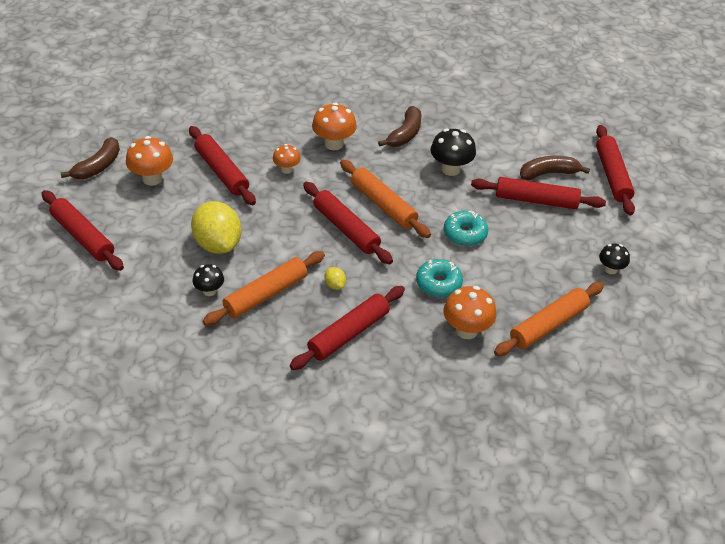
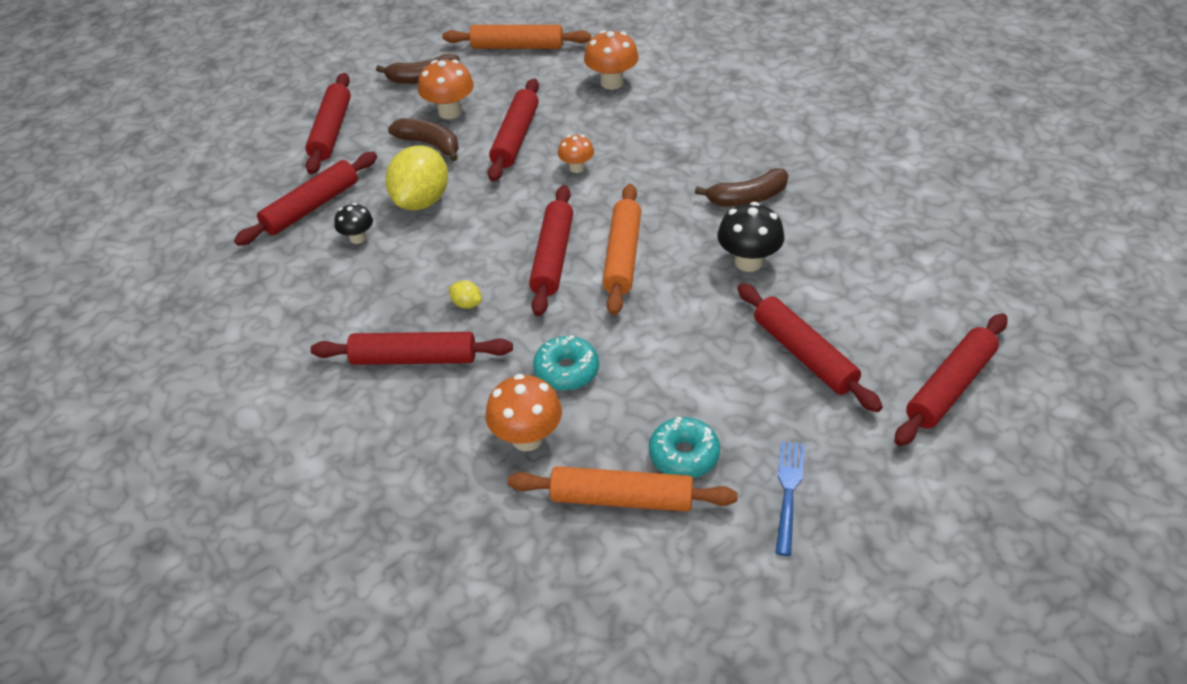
camera: 50 degrees right, 0 degrees up
orange rolling pin [203,251,325,326] -> orange rolling pin moved to [442,25,591,49]
orange mushroom [312,102,357,150] -> orange mushroom moved to [584,30,639,90]
yellow lemon [324,267,346,290] -> yellow lemon turned 75 degrees counterclockwise [449,281,482,309]
turquoise donut [444,211,488,246] -> turquoise donut moved to [649,417,720,478]
brown banana [520,156,590,180] -> brown banana moved to [388,118,459,161]
black mushroom [599,244,630,274] -> blue fork [776,441,805,556]
none -> red rolling pin [234,152,377,246]

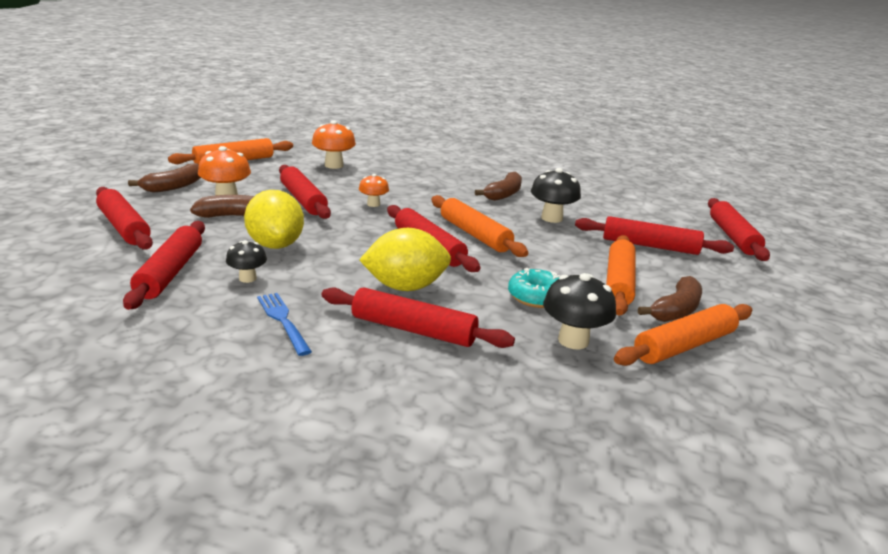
camera: 45 degrees left, 20 degrees down
red rolling pin [310,332,513,365] -> red rolling pin turned 60 degrees clockwise [322,287,515,348]
yellow lemon [449,281,482,309] -> yellow lemon [359,228,451,291], size x2.38
orange mushroom [486,374,562,451] -> black mushroom [543,273,616,349]
turquoise donut [649,417,720,478] -> brown banana [638,276,702,322]
blue fork [776,441,805,556] -> blue fork moved to [257,293,312,356]
none -> orange rolling pin [606,235,636,316]

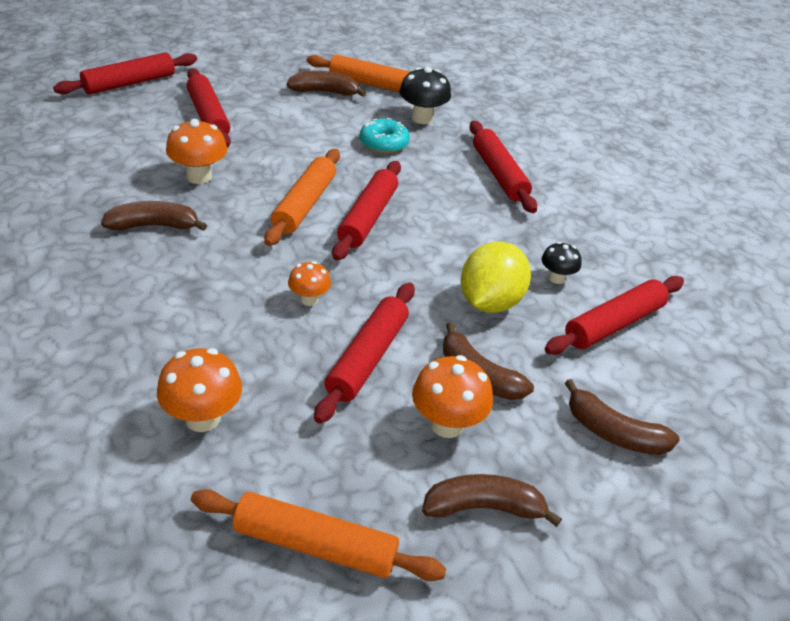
camera: 130 degrees left, 15 degrees up
red rolling pin [96,187,153,249] -> brown banana [565,379,680,455]
blue fork [257,293,312,356] -> none
yellow lemon [359,228,451,291] -> none
black mushroom [531,168,581,223] -> orange mushroom [166,119,227,184]
orange rolling pin [606,235,636,316] -> none

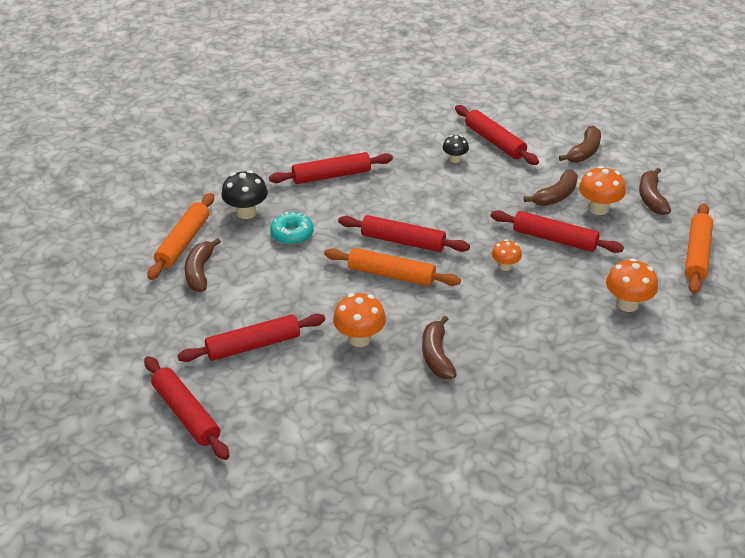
camera: 85 degrees left, 0 degrees up
yellow lemon [461,242,531,313] -> none

